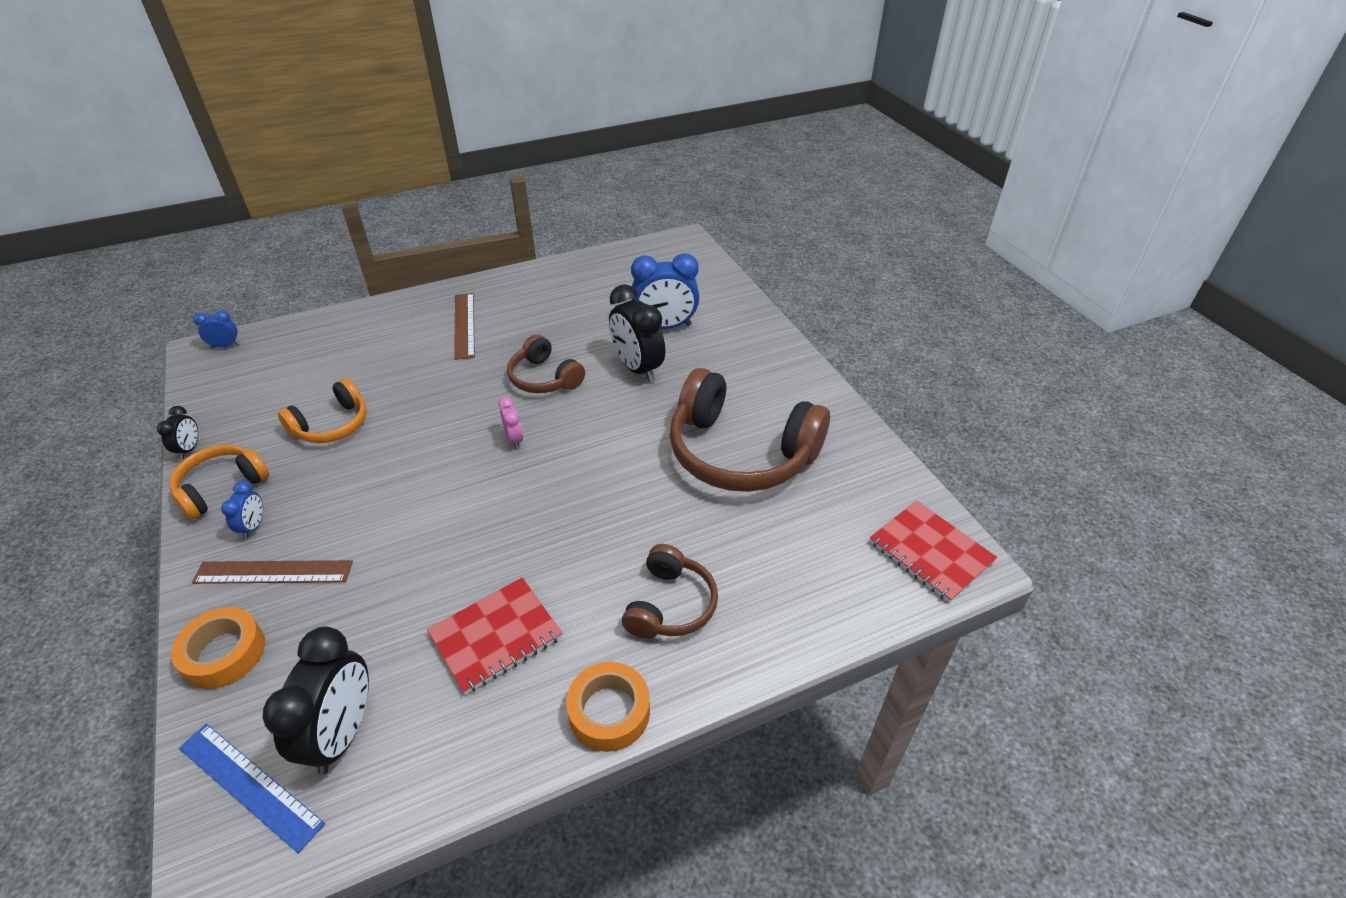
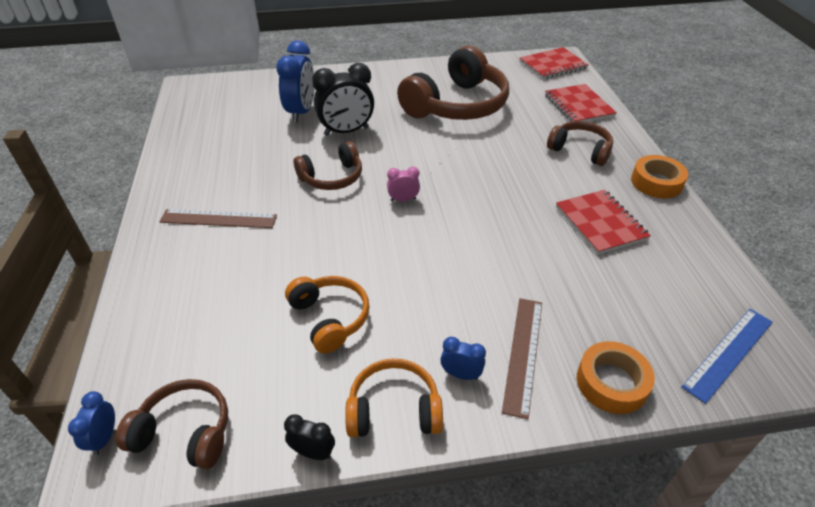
camera: 75 degrees left, 0 degrees up
orange headphones [170,445,269,520] -> orange headphones turned 120 degrees clockwise [345,358,443,437]
black clock [263,626,369,775] -> none
none -> brown headphones [115,379,228,469]
none -> red notebook [545,84,617,122]

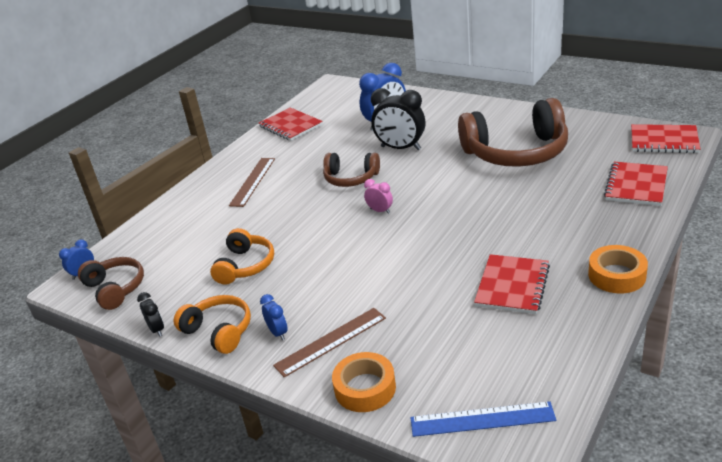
camera: 45 degrees right, 10 degrees down
brown ruler [159,209,277,228] -> brown ruler turned 60 degrees clockwise [229,158,275,207]
brown headphones [547,121,613,166] -> none
none -> red notebook [259,107,323,141]

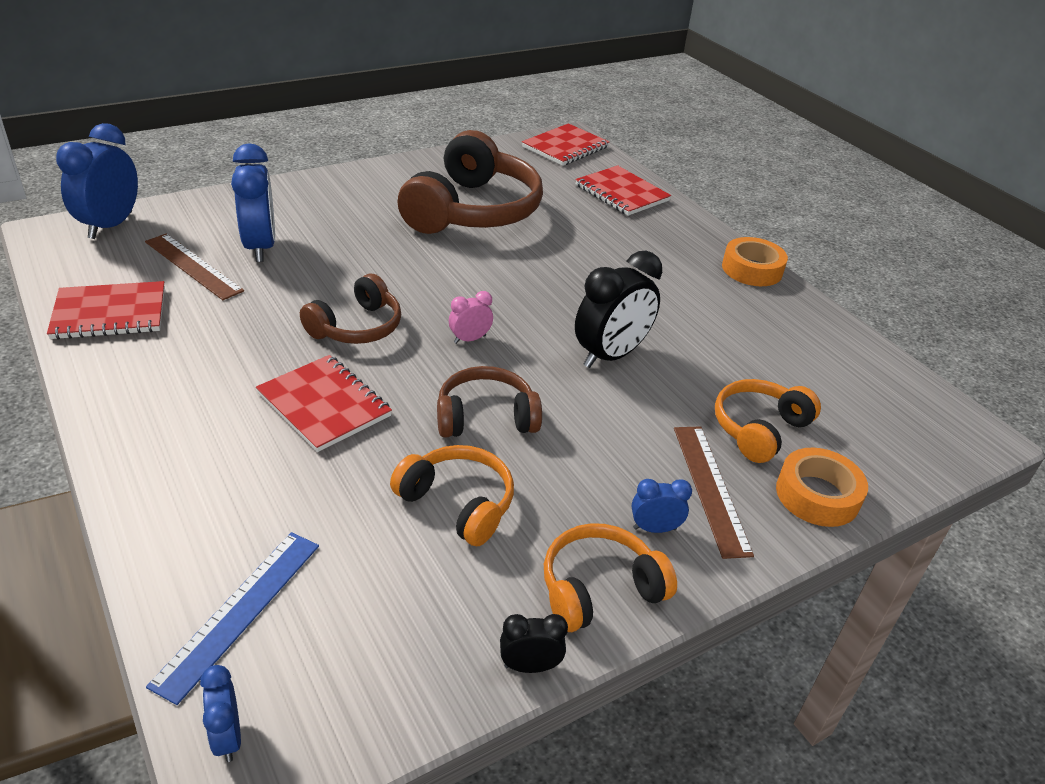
camera: 70 degrees left, 5 degrees up
brown headphones [78,257,144,310] -> brown headphones moved to [437,366,542,438]
brown ruler [229,158,275,207] -> brown ruler moved to [145,234,244,300]
black clock [371,88,426,150] -> black clock moved to [575,251,662,368]
blue ruler [410,401,556,437] -> blue ruler moved to [146,532,319,705]
red notebook [474,254,550,314] -> red notebook moved to [256,355,392,452]
none -> blue clock [56,123,138,239]
none -> orange headphones [715,379,821,463]

